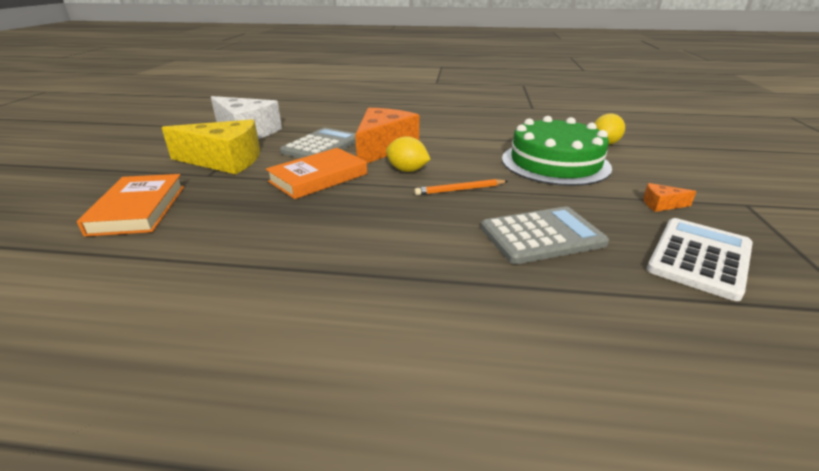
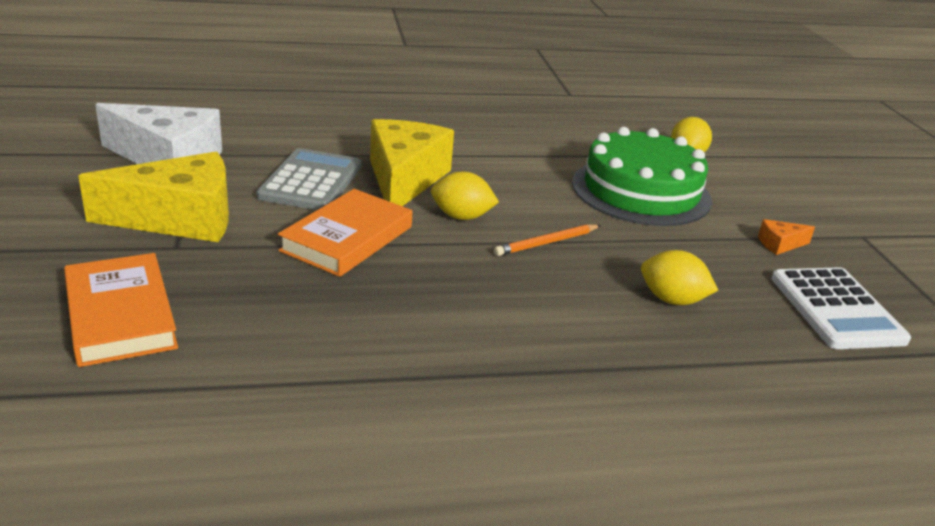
camera: 20 degrees left, 0 degrees up
orange cheese [355,108,419,163] -> yellow cheese [370,119,454,206]
grey calculator [481,207,609,264] -> yellow lemon [641,250,718,305]
white calculator [647,218,753,301] -> white calculator turned 150 degrees clockwise [771,267,911,349]

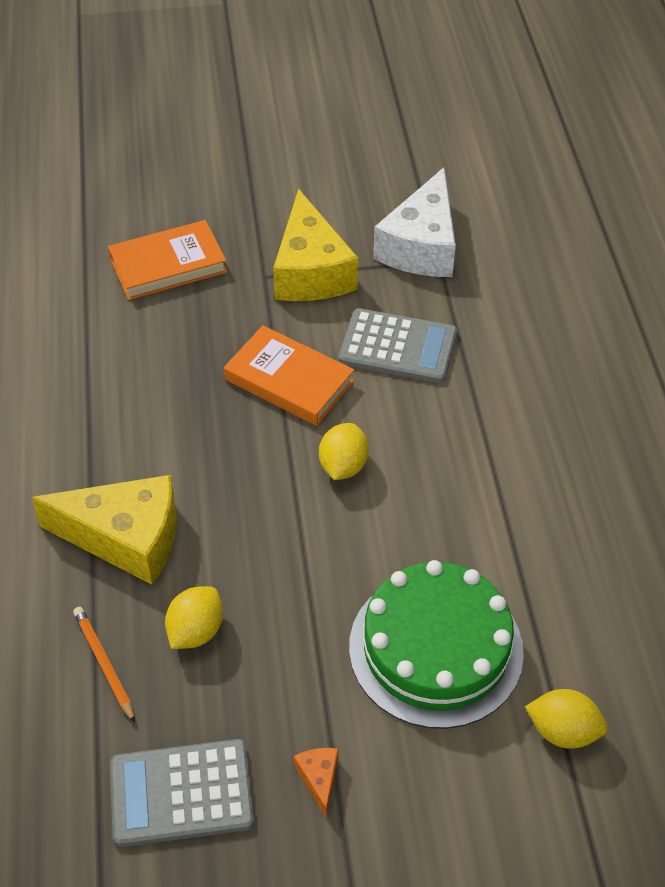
camera: 95 degrees right, 20 degrees up
yellow cheese [370,119,454,206] -> yellow cheese moved to [32,475,177,585]
orange pencil [494,224,601,256] -> orange pencil moved to [73,607,135,723]
white calculator [771,267,911,349] -> grey calculator [110,739,254,847]

